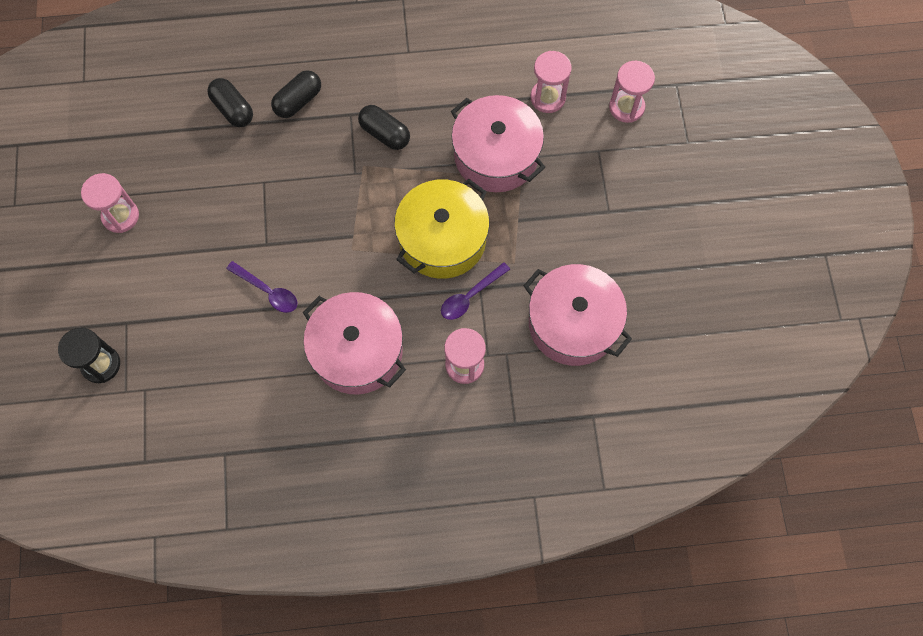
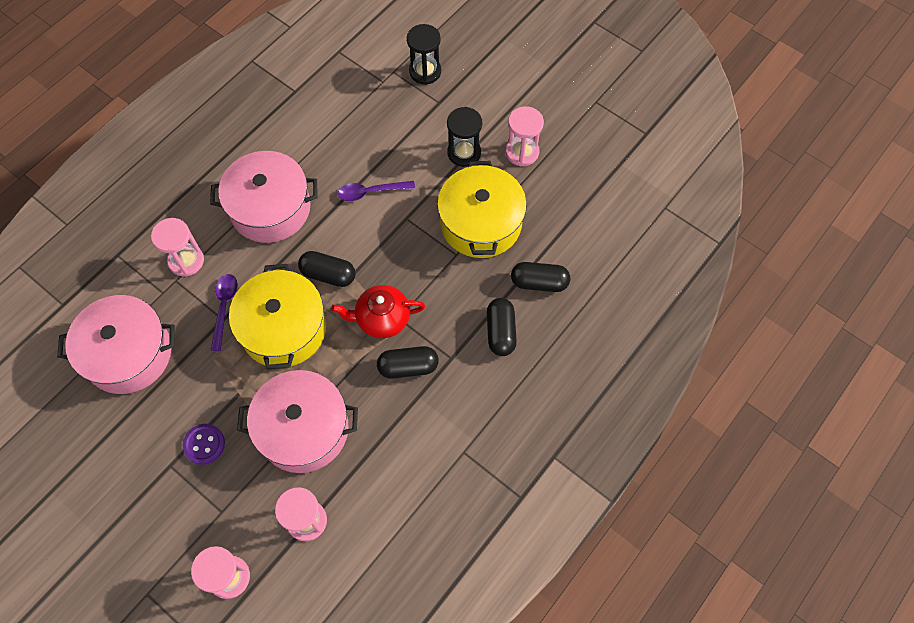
camera: 135 degrees right, 5 degrees down
none -> purple button [183,424,225,465]
none -> black capsule [298,251,355,287]
none -> red teapot [331,285,425,338]
none -> yellow pot [437,161,527,258]
none -> black hourglass [447,107,482,167]

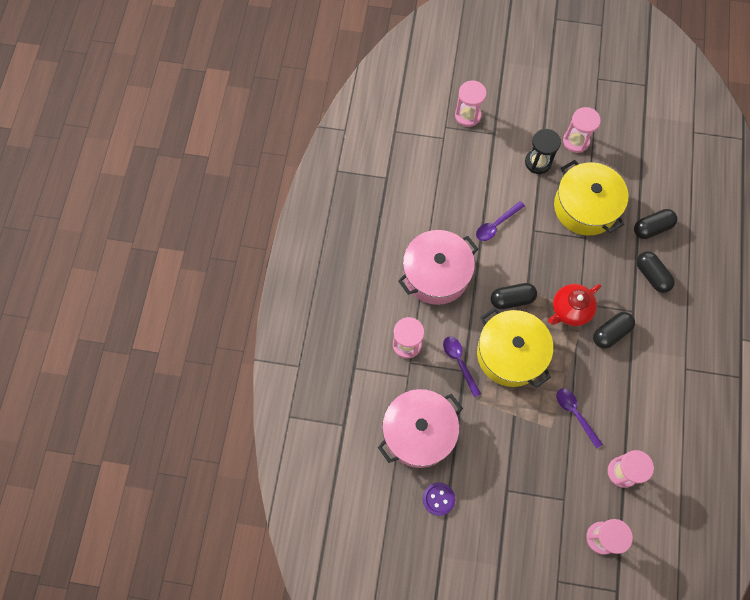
camera: 30 degrees left, 5 degrees up
purple button [183,424,225,465] -> purple button moved to [423,482,455,516]
pink pot [237,370,358,473] -> purple spoon [556,389,603,449]
black hourglass [407,24,441,85] -> pink hourglass [455,81,487,127]

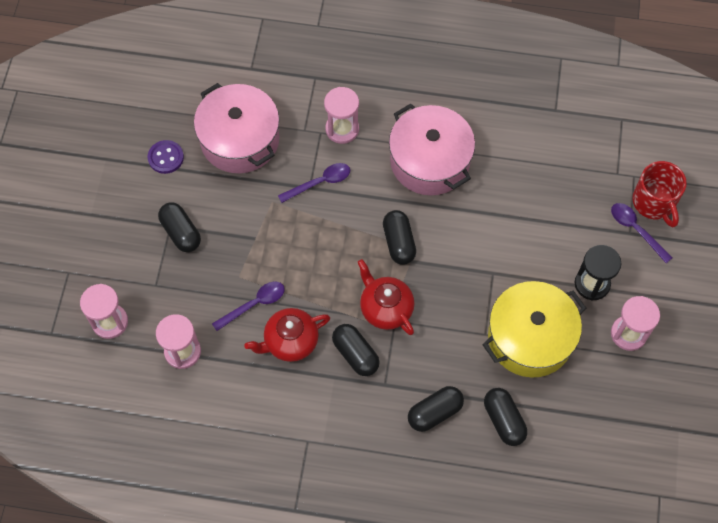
camera: 90 degrees right, 5 degrees down
pink hourglass [455,81,487,127] -> red mug [632,161,687,227]
purple spoon [476,201,525,241] -> purple spoon moved to [611,203,672,263]
yellow pot [477,307,553,388] -> none
none -> black capsule [158,202,201,252]
none -> red teapot [244,308,330,362]

